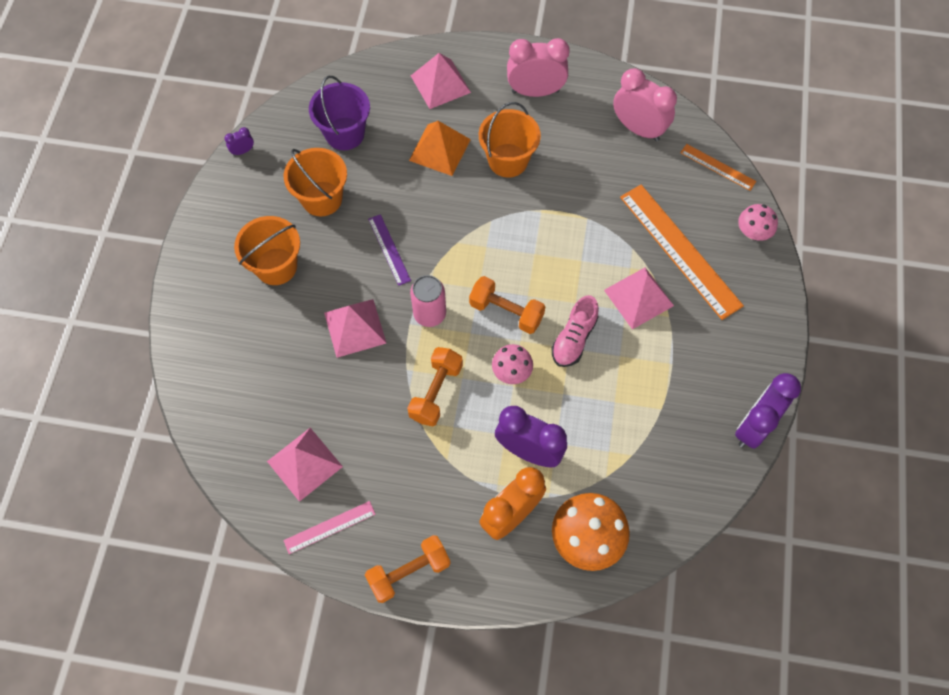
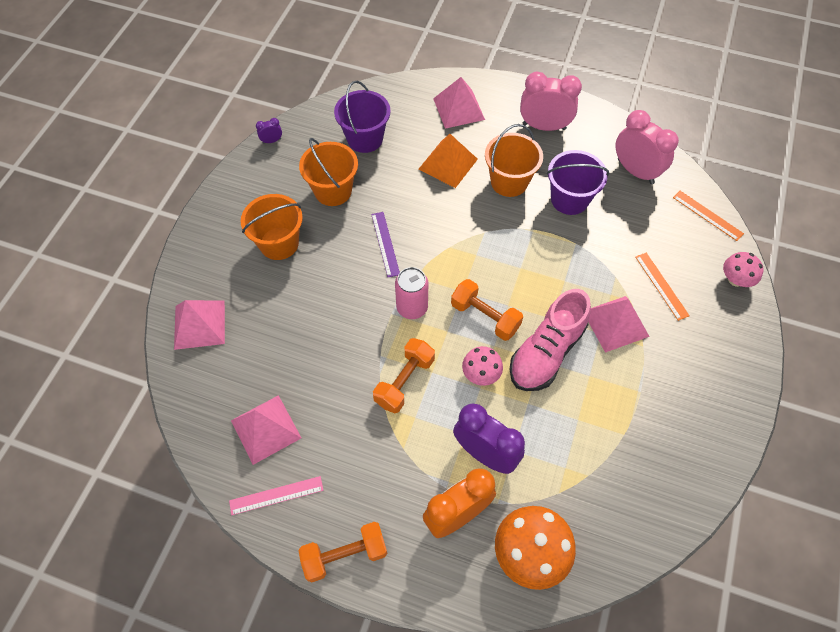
camera: 10 degrees right, 5 degrees down
pink pyramid [324,299,387,358] -> pink pyramid moved to [174,300,225,350]
pink shoe [552,295,599,367] -> pink shoe [509,289,591,391], size x1.53
orange ruler [620,185,744,320] -> orange ruler [636,253,690,321], size x0.50
purple clock [735,373,801,449] -> none
none -> purple bucket [547,150,609,215]

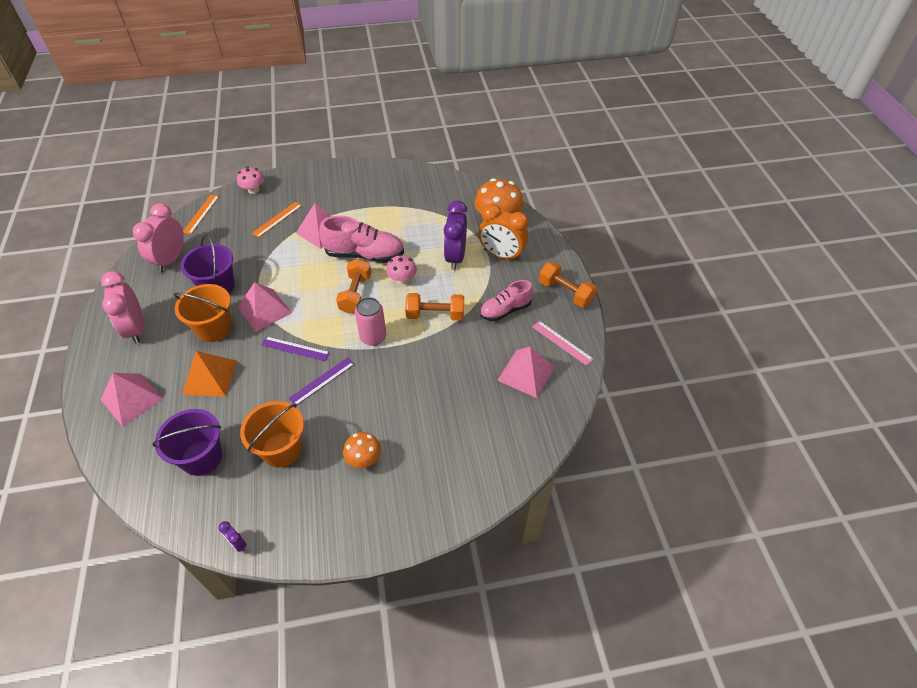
camera: 120 degrees left, 10 degrees down
pink pyramid [174,300,225,350] -> pink pyramid moved to [237,282,292,332]
orange bucket [241,194,303,260] -> orange mushroom [343,432,381,468]
none -> purple ruler [261,336,330,361]
none -> pink shoe [480,280,533,321]

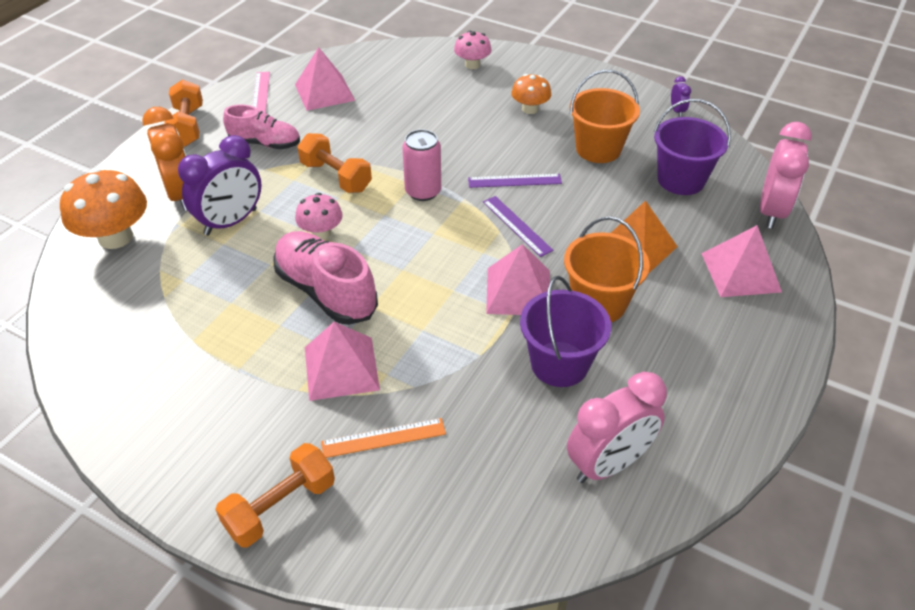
camera: 140 degrees left, 5 degrees down
pink clock [101,271,144,344] -> pink clock moved to [760,122,812,229]
orange ruler [183,195,219,234] -> none
pink mushroom [237,167,264,194] -> pink mushroom moved to [454,31,492,69]
orange dumbbell [336,258,371,314] -> orange dumbbell moved to [215,443,335,548]

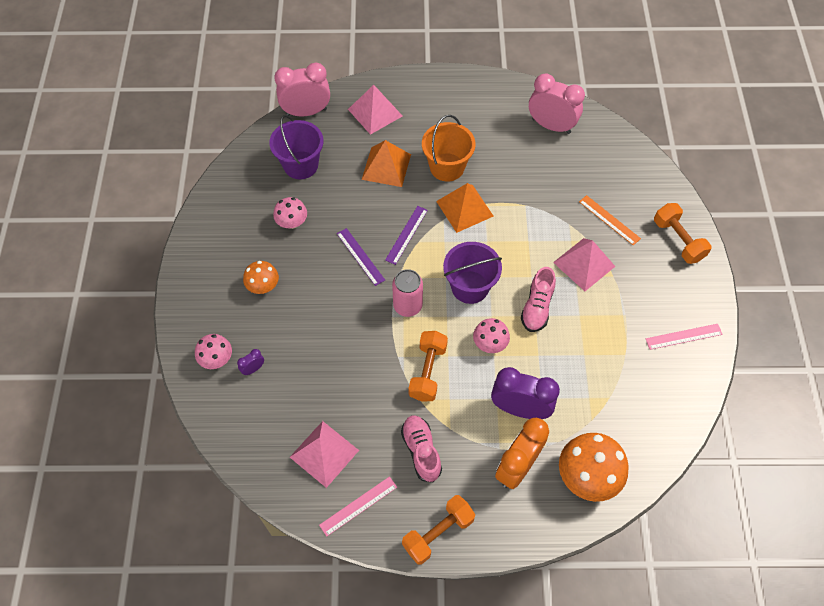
camera: 120 degrees left, 15 degrees up
orange dumbbell [215,443,335,548] -> orange dumbbell turned 45 degrees clockwise [654,203,712,264]
pink shoe [273,231,378,325] -> pink shoe [521,267,556,332], size x0.65
pink pyramid [486,244,550,315] -> orange pyramid [436,183,493,233]
purple bucket [520,276,611,387] -> purple bucket moved to [443,242,502,304]
orange bucket [570,70,640,163] -> pink mushroom [273,197,307,229]
purple clock [671,76,691,117] -> purple clock moved to [237,349,264,375]
none -> pink ruler [646,324,723,350]

